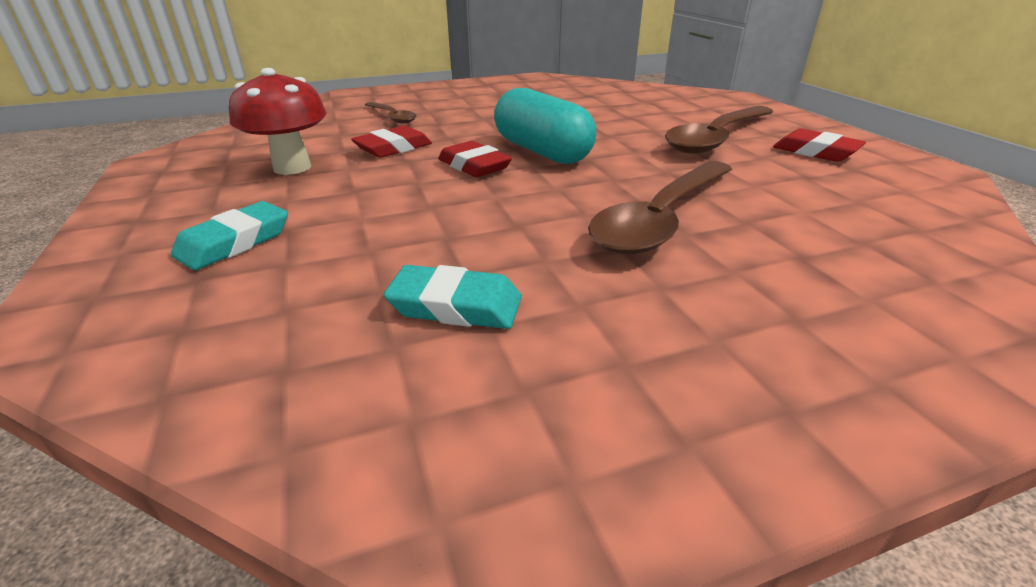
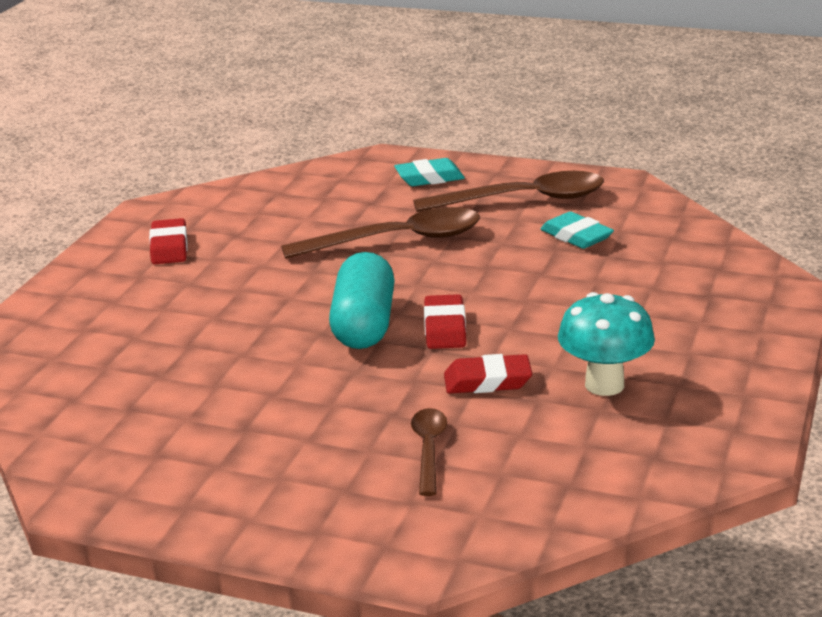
camera: 140 degrees left, 5 degrees down
turquoise eraser [171,201,288,270] -> turquoise eraser moved to [394,158,465,186]
red mushroom [229,68,327,175] -> turquoise mushroom [558,292,655,396]
brown spoon [665,106,773,154] -> brown spoon moved to [413,171,604,212]

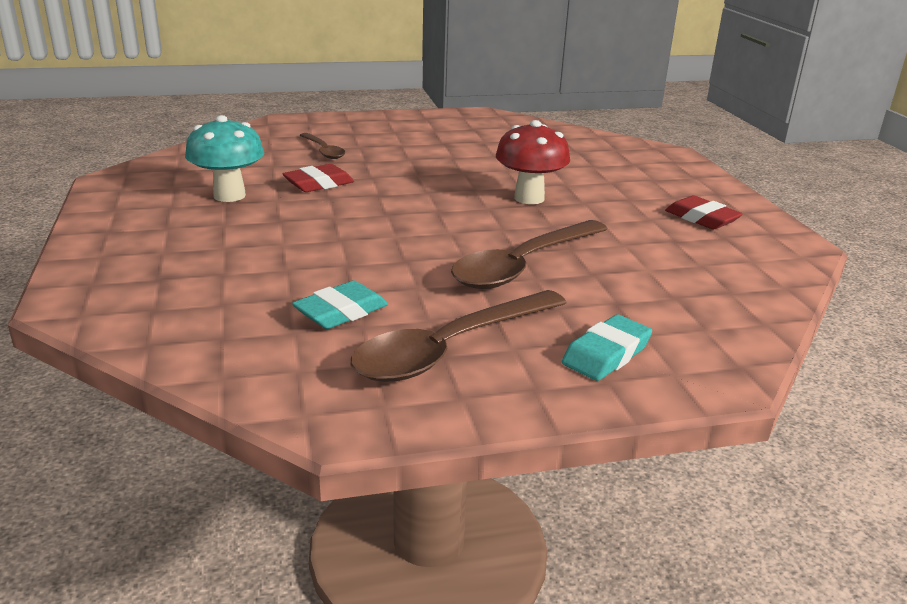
camera: 145 degrees right, 0 degrees up
turquoise capsule [329,252,395,349] -> none
red eraser [424,294,466,349] -> none
turquoise eraser [540,211,614,249] -> turquoise eraser turned 60 degrees counterclockwise [292,280,388,329]
none -> red mushroom [496,120,570,204]

